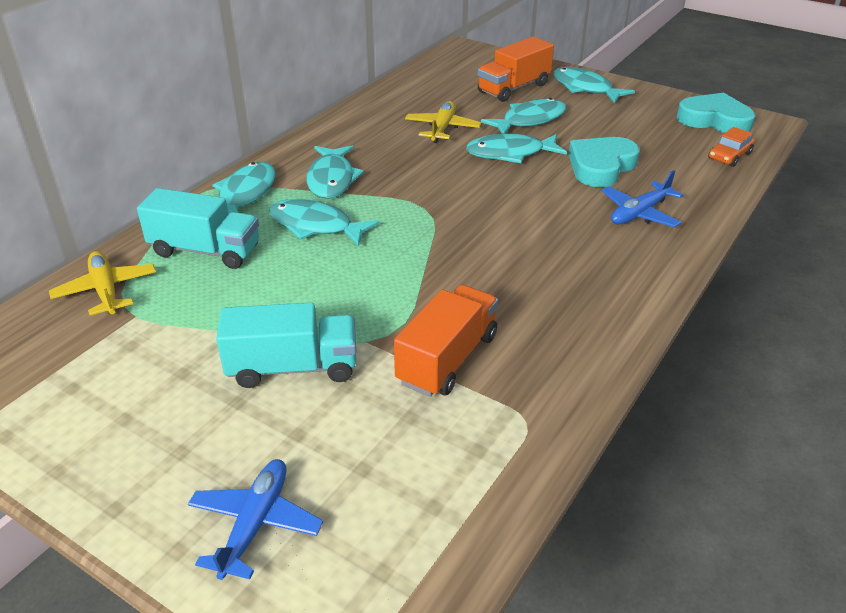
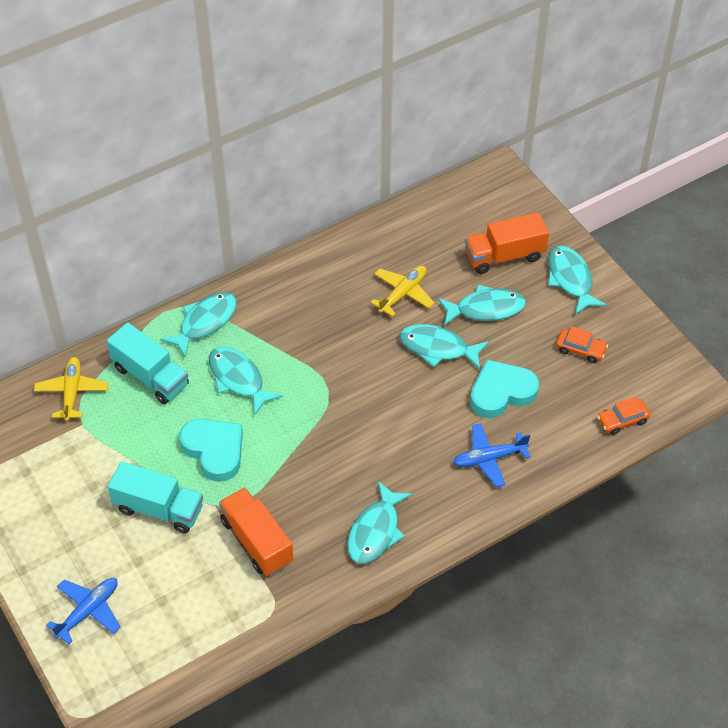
camera: 25 degrees right, 15 degrees up
turquoise fish [306,146,364,199] -> turquoise fish moved to [347,481,412,564]
orange truck [394,285,498,397] -> orange truck turned 90 degrees counterclockwise [219,487,293,576]
turquoise heart [677,93,755,133] -> turquoise heart moved to [180,419,243,482]
none -> orange car [556,326,608,363]

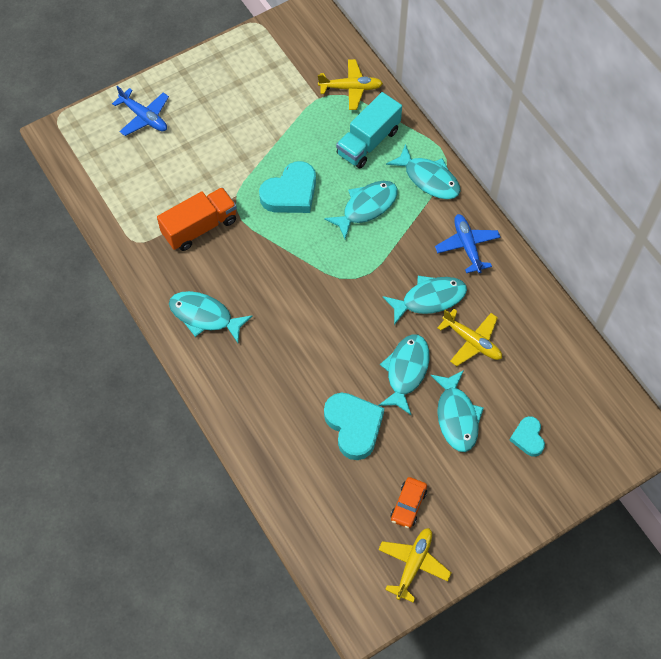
camera: 90 degrees right, 10 degrees up
turquoise truck [108,461,203,533] -> none
blue plane [453,423,531,487] -> blue plane moved to [435,214,501,273]
orange truck [465,212,549,274] -> turquoise heart [510,416,545,457]
turquoise fish [548,246,607,315] -> turquoise fish moved to [383,276,467,325]
orange car [597,397,650,435] -> none
none -> yellow plane [378,528,451,603]

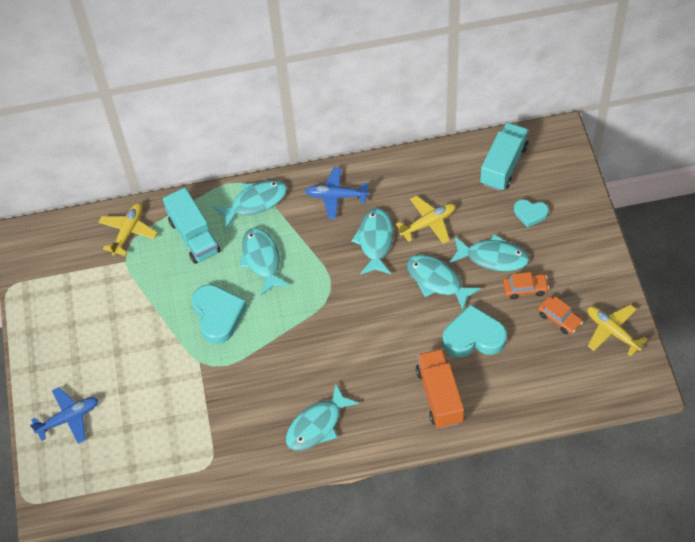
camera: 65 degrees left, 5 degrees down
orange truck [157,187,237,251] -> orange truck moved to [416,349,464,429]
none -> turquoise truck [480,122,529,191]
none -> orange car [503,272,549,299]

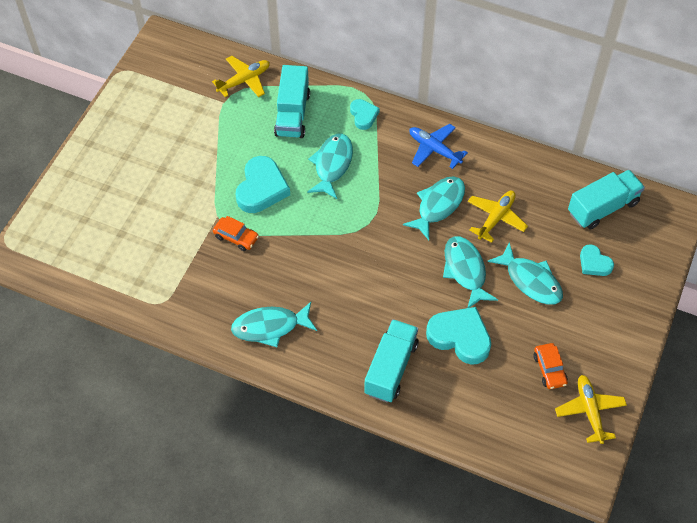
camera: 30 degrees right, 0 degrees up
blue plane [30,387,98,444] -> none
turquoise fish [213,180,287,229] -> turquoise heart [350,99,380,130]
yellow plane [396,196,456,244] -> yellow plane turned 60 degrees counterclockwise [468,191,528,243]
orange truck [416,349,464,429] -> turquoise truck [364,319,419,403]
orange car [503,272,549,299] -> orange car moved to [213,216,259,251]

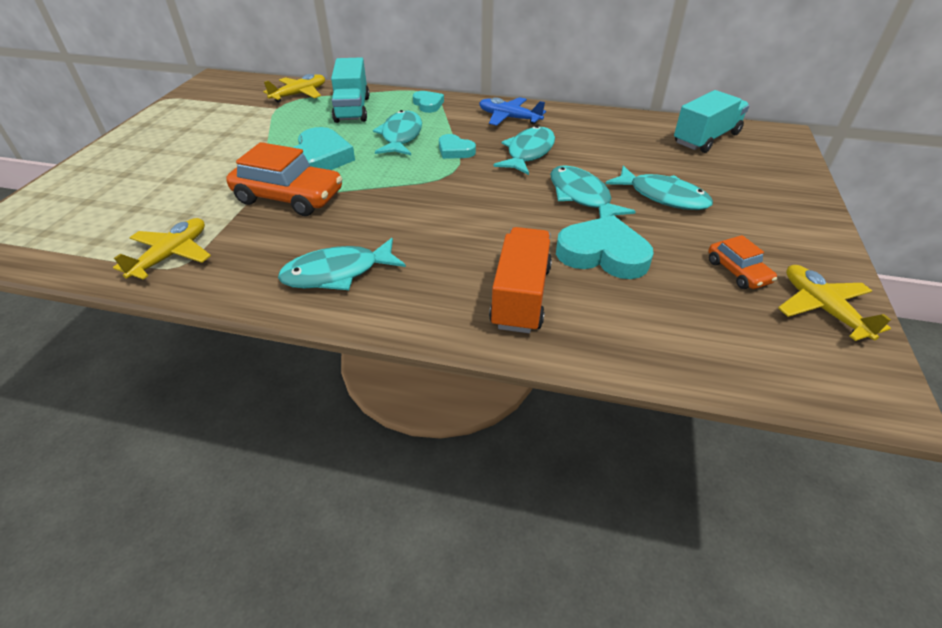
camera: 10 degrees left, 15 degrees down
orange car [213,216,259,251] -> orange car [226,142,343,216], size x1.88
turquoise truck [364,319,419,403] -> orange truck [489,227,552,333]
yellow plane [468,191,528,243] -> yellow plane moved to [113,218,211,280]
turquoise heart [580,244,614,276] -> turquoise heart moved to [439,134,476,159]

